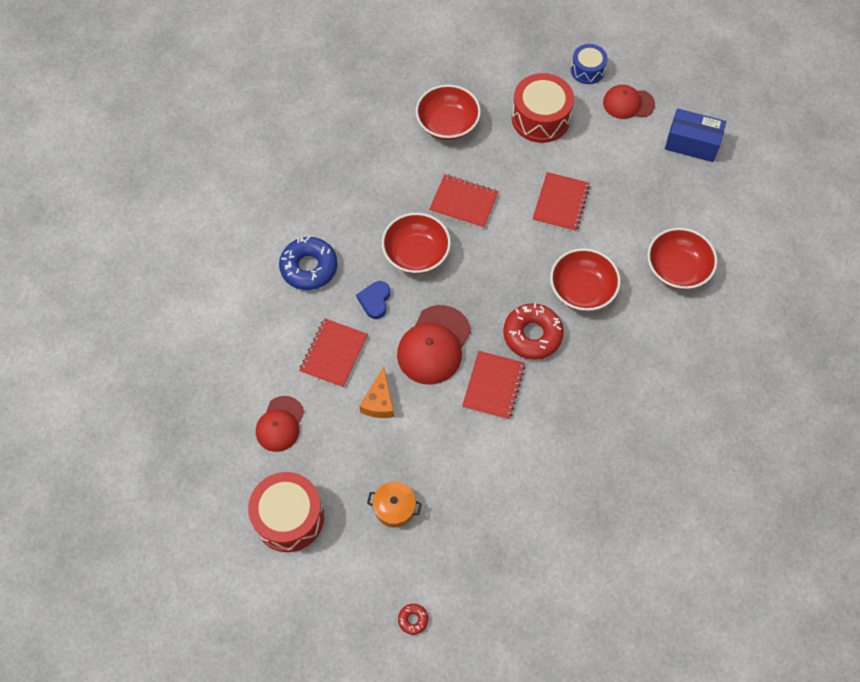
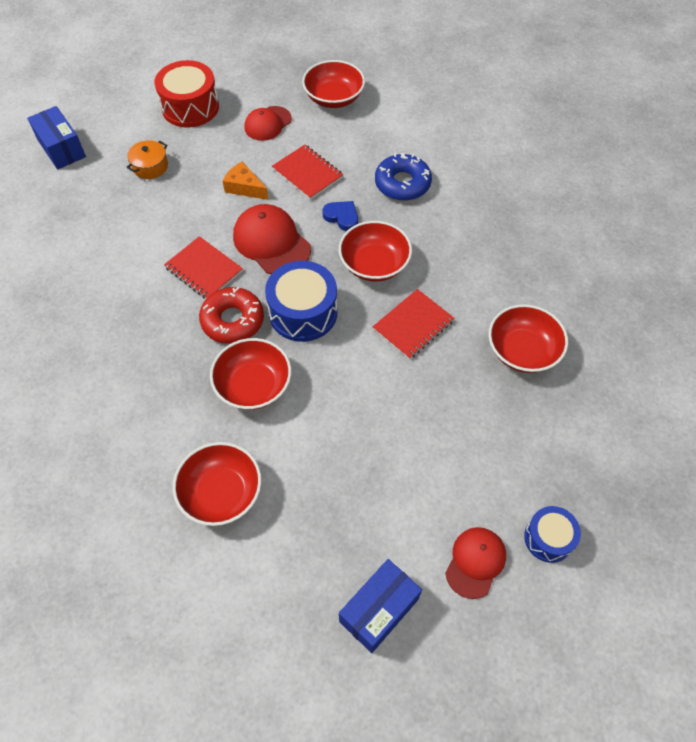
camera: 115 degrees right, 5 degrees down
red cap [256,396,304,452] -> red cap turned 90 degrees counterclockwise [244,106,292,141]
red donut [398,604,428,635] -> blue box [27,106,86,170]
red drum [512,73,574,143] -> none
red notebook [533,172,590,232] -> none
none -> blue drum [265,261,338,342]
none -> red bowl [302,60,365,108]

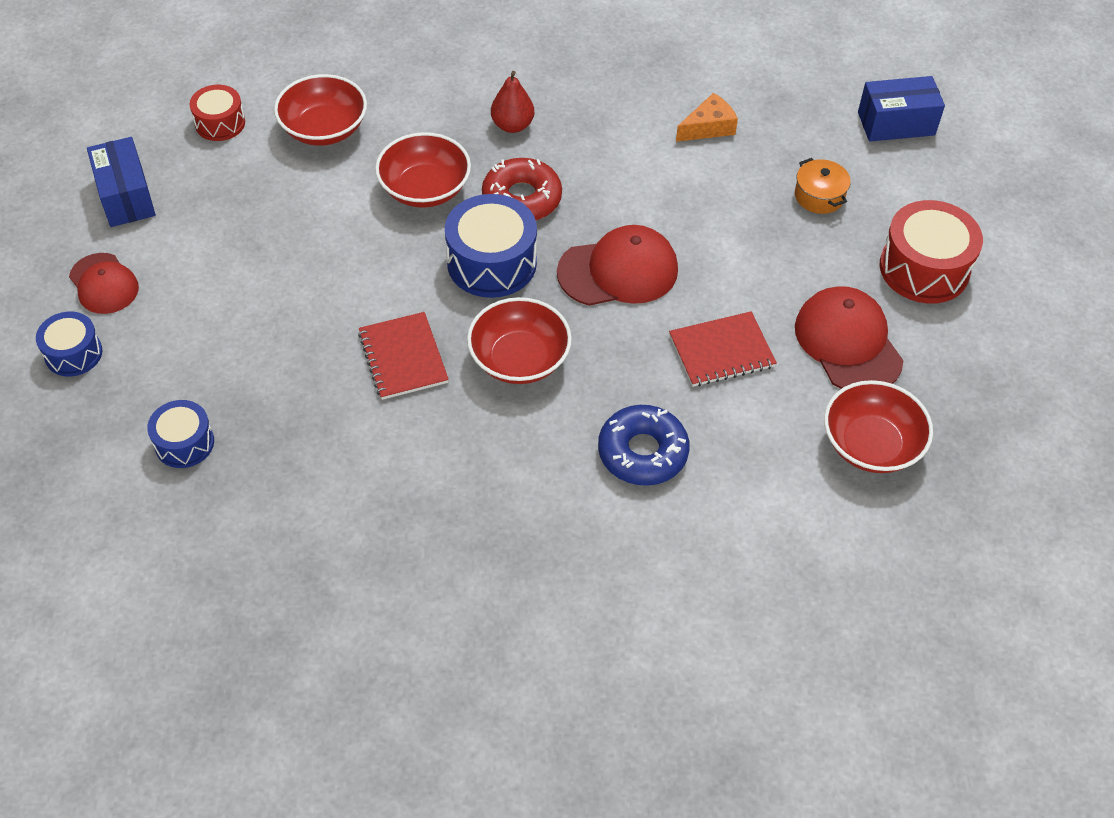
camera: 115 degrees right, 5 degrees down
red notebook [164,236,243,299] -> none
orange cheese [223,162,268,200] -> orange cheese moved to [676,93,738,142]
red cap [244,106,292,141] -> red cap [795,286,904,389], size x1.53
blue heart [322,201,358,231] -> none
red bowl [488,304,568,373] -> none
none -> blue drum [147,400,214,468]
none -> red drum [190,85,245,141]
none -> red pear [491,71,534,133]

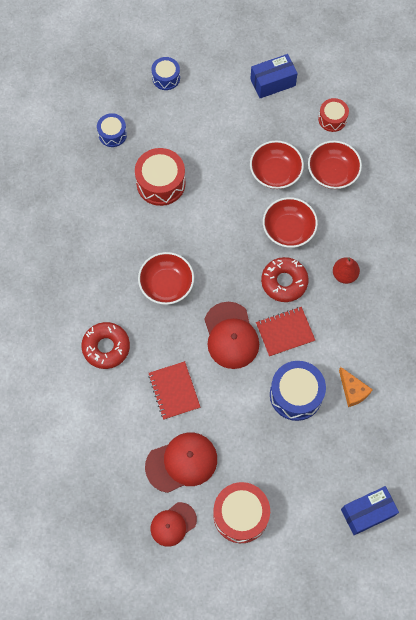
camera: 90 degrees right, 15 degrees up
red cap [69,253,139,314] -> red cap moved to [151,502,197,547]
red notebook [358,312,449,400] -> red notebook moved to [256,307,315,357]
blue drum [445,194,537,298] -> blue drum moved to [270,361,326,421]
blue donut [598,405,690,486] -> red donut [81,322,130,369]
orange pot [795,158,851,214] -> none
red bowl [824,380,933,473] -> red bowl moved to [250,141,304,189]
blue box [858,76,945,142] -> blue box turned 75 degrees clockwise [341,486,399,535]
none -> red drum [135,148,186,206]

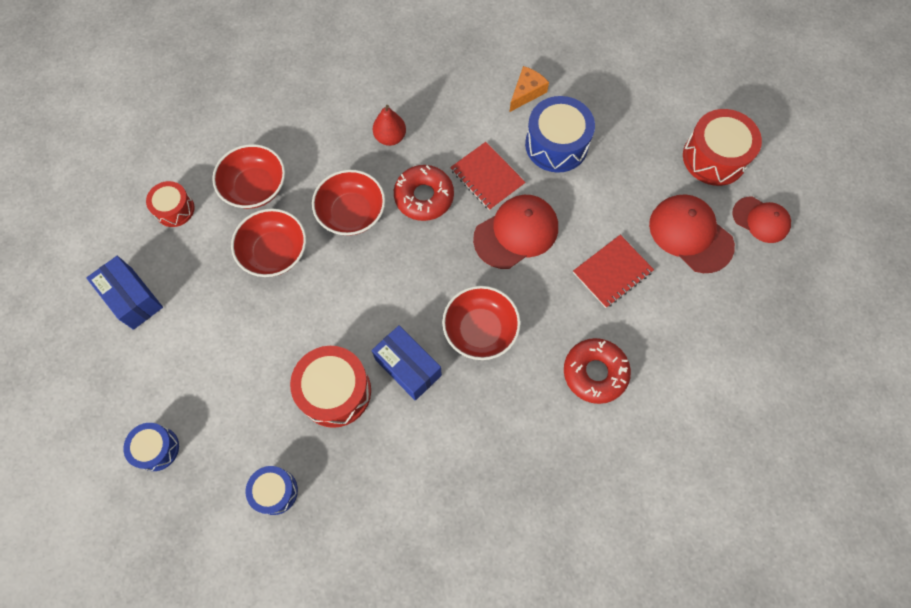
camera: 110 degrees left, 0 degrees up
blue box [341,486,399,535] -> blue box moved to [371,325,442,401]

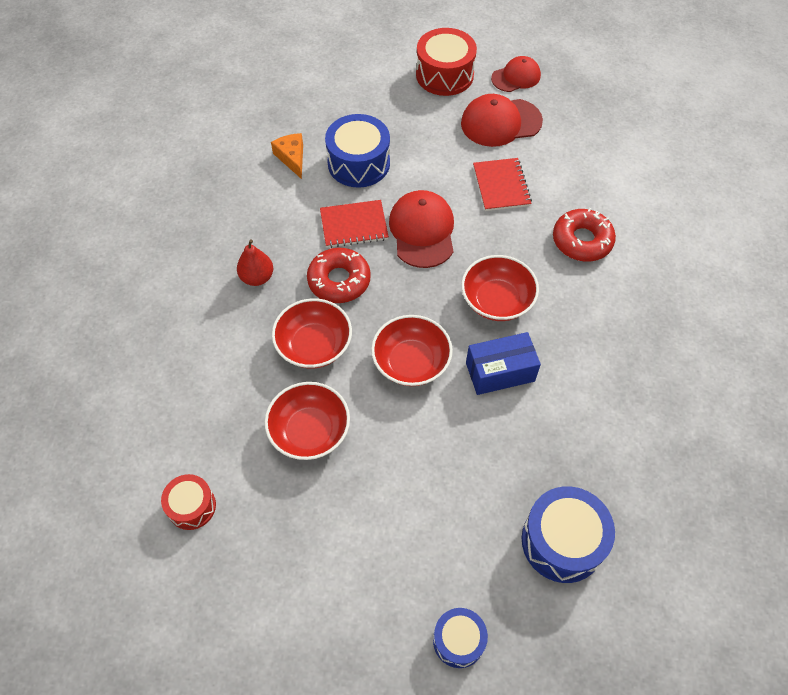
camera: 60 degrees left, 10 degrees down
blue box [86,256,163,330] -> none
red bowl [212,144,285,209] -> red bowl moved to [371,315,453,386]
blue drum [246,466,298,515] -> blue drum [522,486,615,583], size x1.68
red drum [290,346,371,428] -> none

